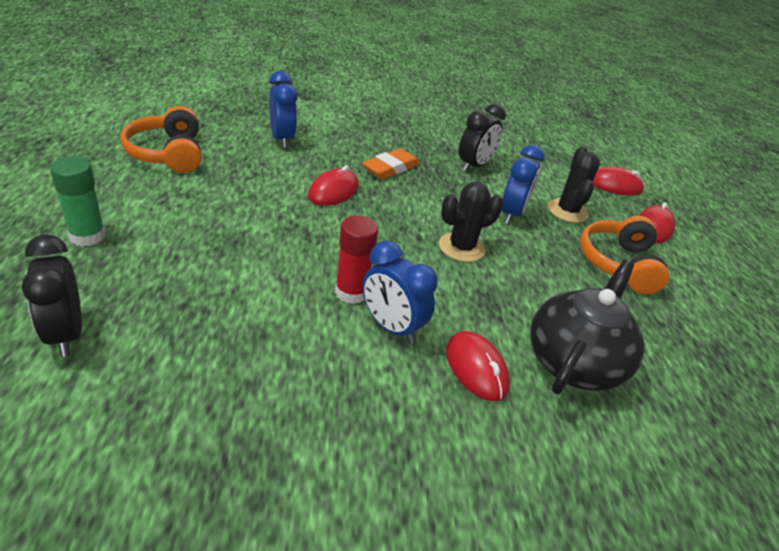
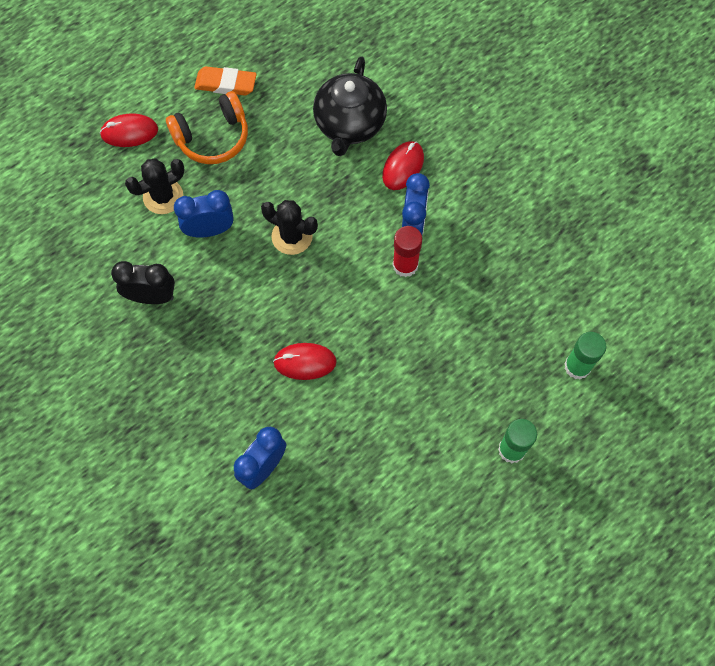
camera: 120 degrees left, 30 degrees up
black clock [22,234,82,357] -> green glue stick [564,332,606,380]
orange headphones [120,106,202,173] -> none
orange eraser [362,148,420,179] -> orange eraser moved to [194,66,257,96]
black teapot [530,260,645,394] -> black teapot turned 75 degrees counterclockwise [313,56,387,156]
red mouse [593,166,644,196] -> none

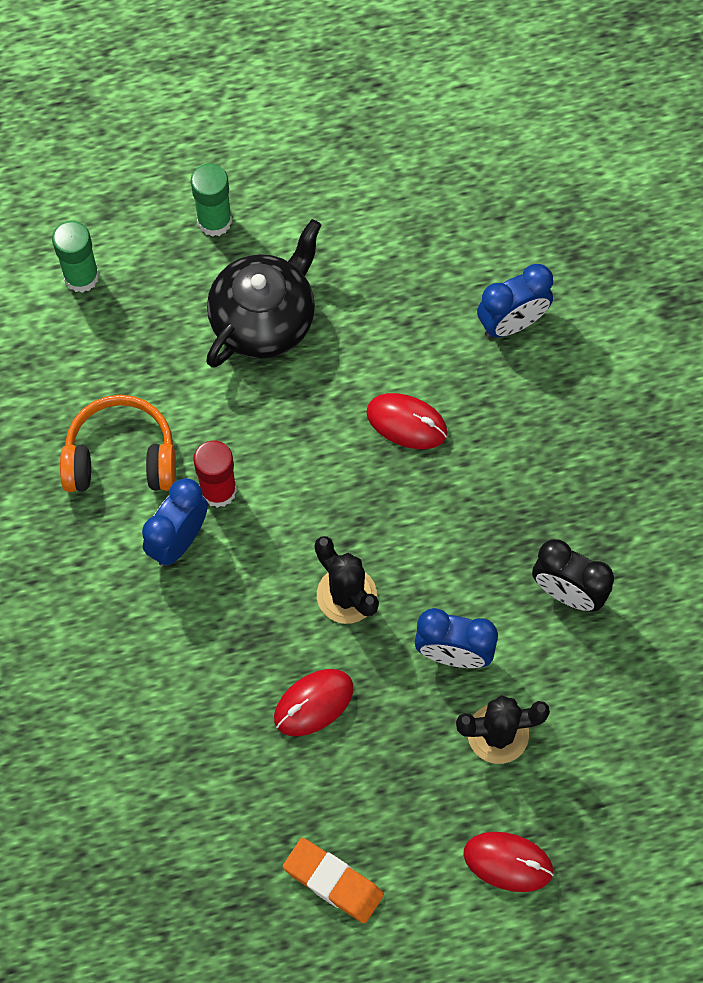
camera: 155 degrees left, 0 degrees up
orange headphones [166,91,248,164] -> orange headphones moved to [60,395,176,492]
black teapot [313,56,387,156] -> black teapot moved to [206,219,321,368]
red mouse [382,141,424,190] -> red mouse moved to [274,669,354,736]

